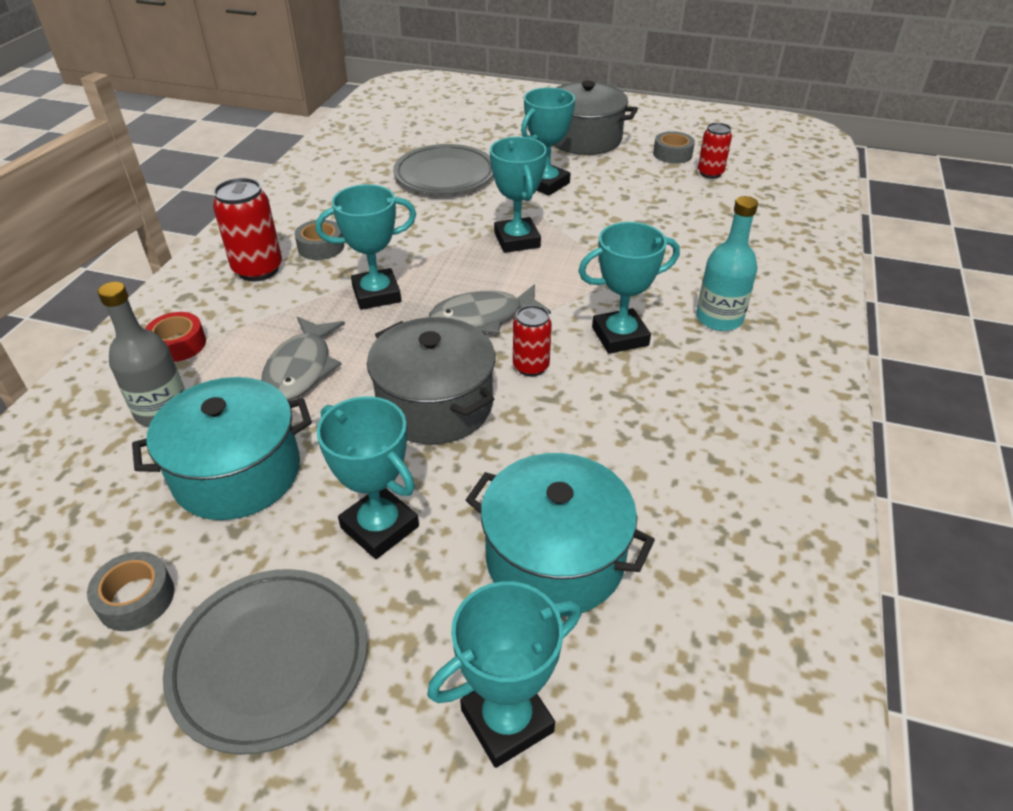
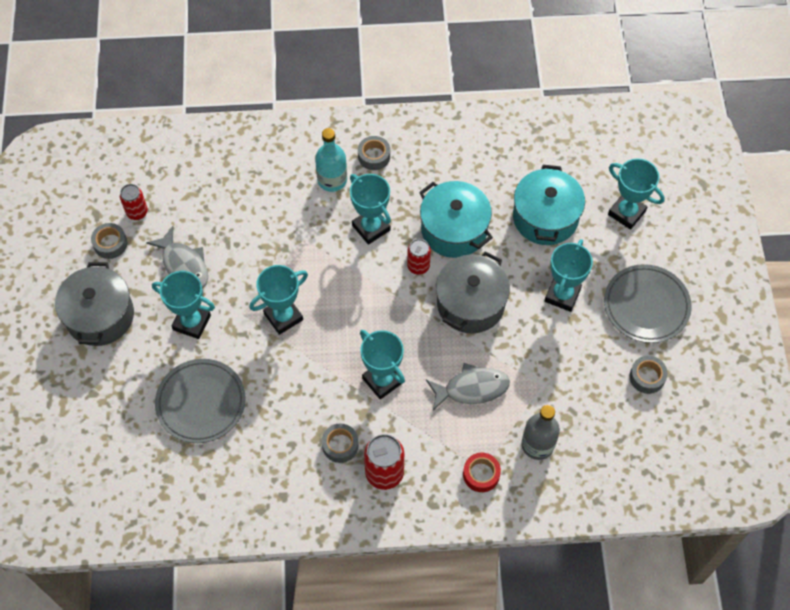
camera: 110 degrees left, 20 degrees up
turquoise pot [132,377,312,520] -> turquoise pot moved to [419,181,493,258]
grey fish [429,284,551,334] -> grey fish moved to [146,226,208,288]
none -> grey tape [358,136,390,170]

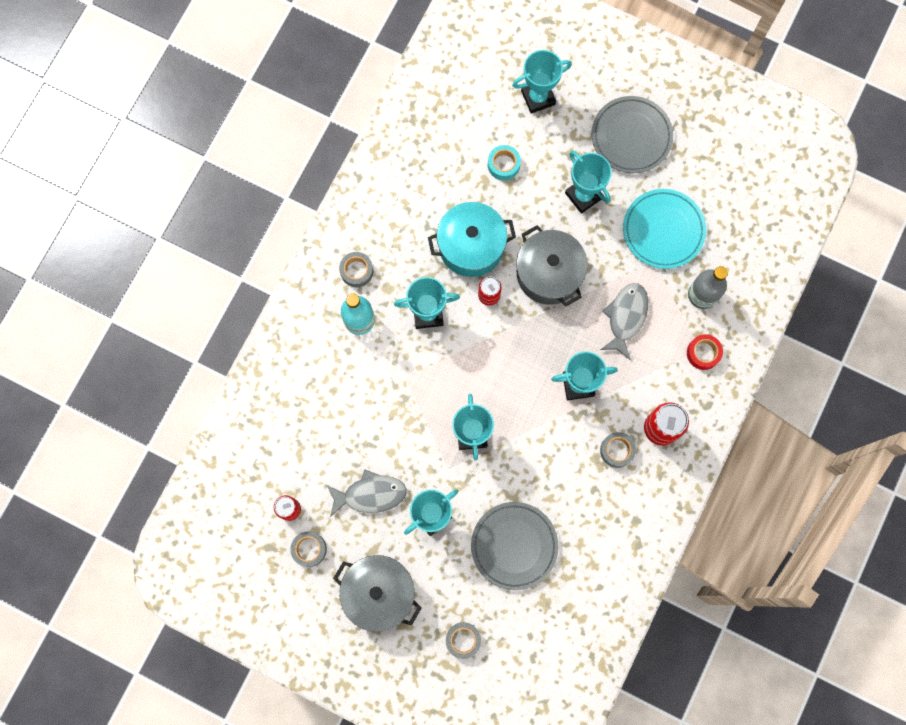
camera: 60 degrees left, 15 degrees up
turquoise pot [513,165,585,245] -> turquoise tape [488,145,521,181]
grey tape [629,356,668,394] -> grey tape moved to [446,622,481,659]
none -> turquoise plate [623,189,706,269]

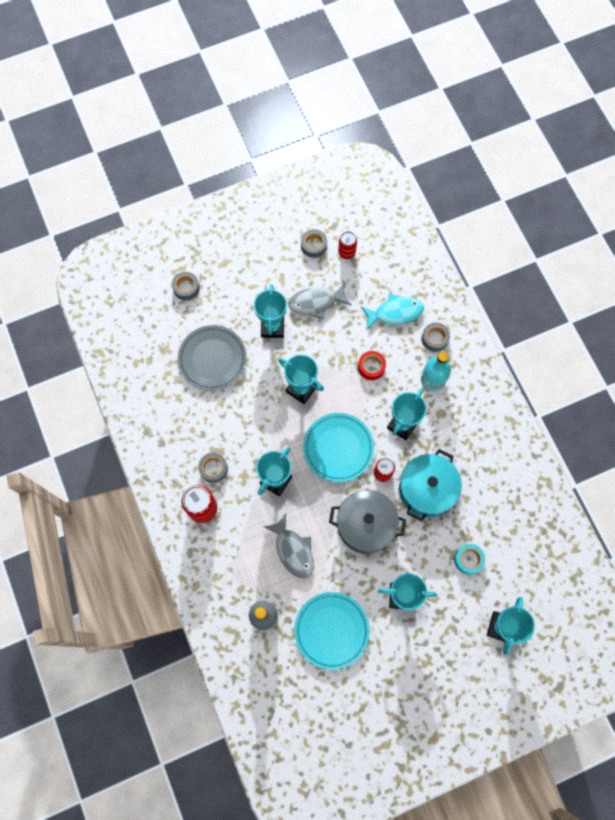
camera: 130 degrees right, 5 degrees down
grey fish [327,469,407,517] -> grey fish turned 45 degrees clockwise [288,282,351,319]
grey pot [333,555,422,632] -> none
grey tape [339,252,373,287] -> grey tape moved to [421,322,450,352]
grey plate [591,96,673,173] -> none
red tape [687,334,723,370] -> red tape moved to [358,351,386,380]
none -> turquoise plate [303,413,374,482]
none -> turquoise fish [361,293,424,330]

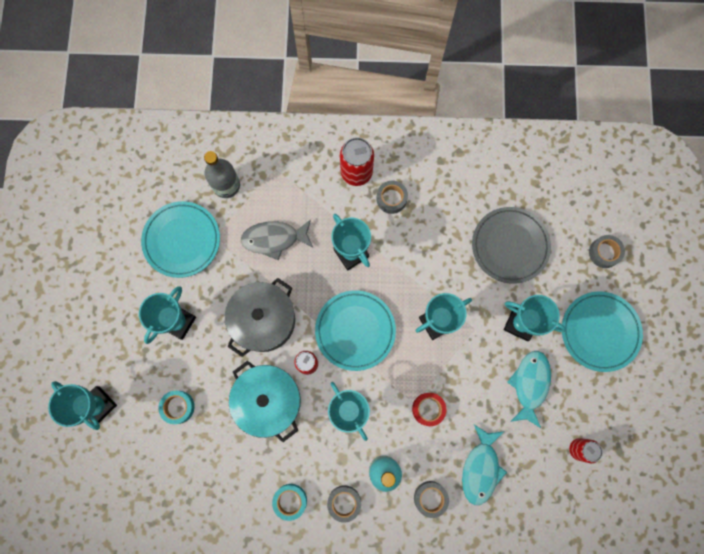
camera: 115 degrees right, 5 degrees up
grey fish [288,282,351,319] -> turquoise fish [507,351,551,428]
grey tape [301,229,327,258] -> grey tape moved to [327,485,361,523]
none -> turquoise tape [272,484,307,521]
none -> turquoise plate [562,291,643,372]

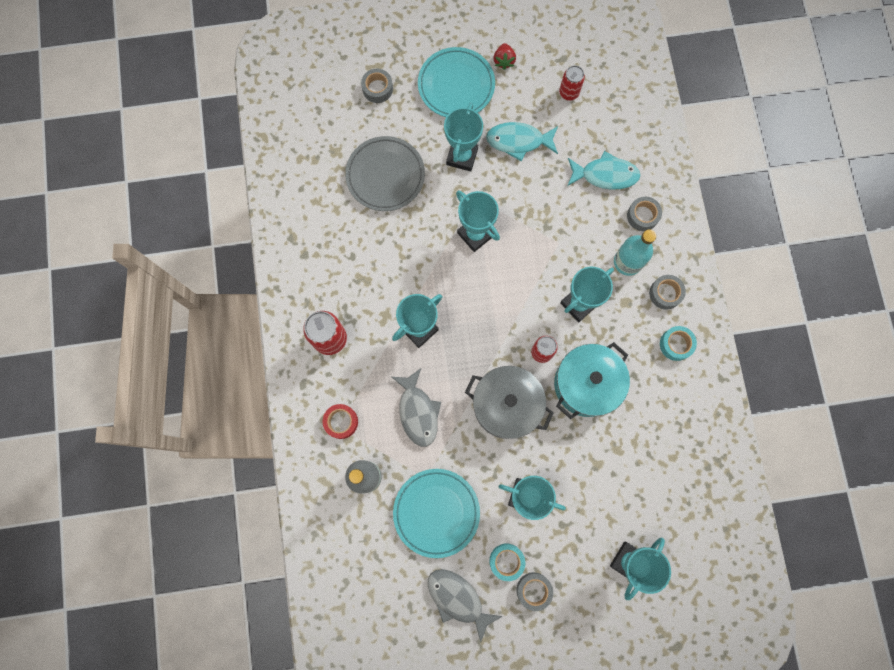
camera: 100 degrees left, 0 degrees up
turquoise tape [158,391,195,424] -> turquoise tape moved to [489,543,526,581]
turquoise plate [315,290,396,371] -> none
grey tape [376,181,408,214] -> grey tape moved to [517,572,553,611]
red tape [412,393,447,426] -> red tape moved to [323,404,358,439]
none -> grey fish [428,569,503,642]
none -> red strawberry [494,43,516,70]

